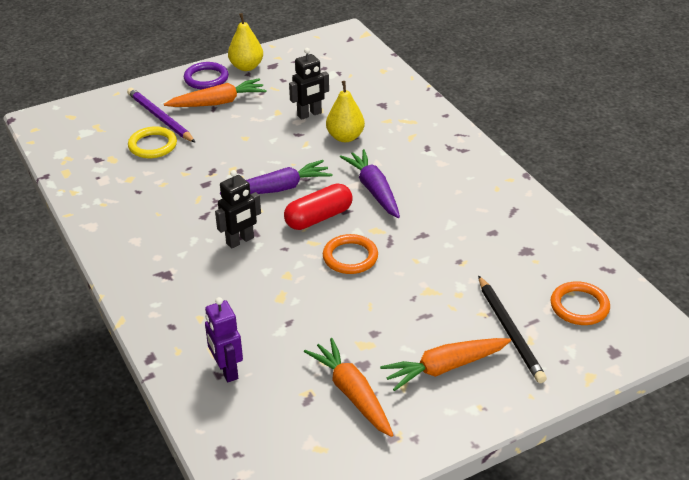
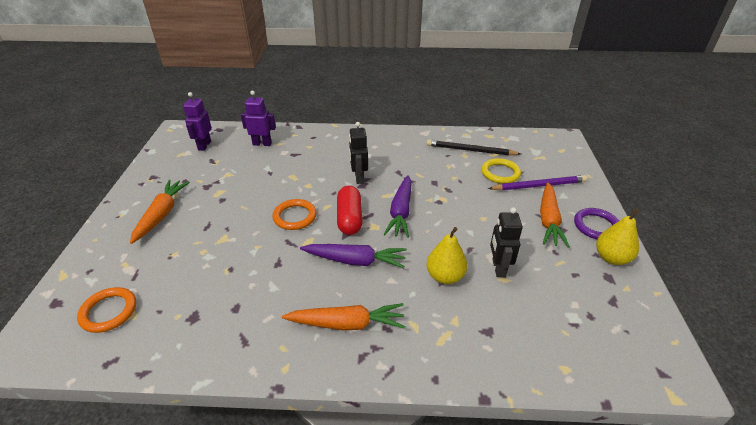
camera: 120 degrees right, 0 degrees up
orange carrot [304,338,393,437] -> orange carrot moved to [282,303,405,330]
black pencil [478,275,547,383] -> black pencil moved to [426,139,521,156]
none -> purple robot [183,92,212,151]

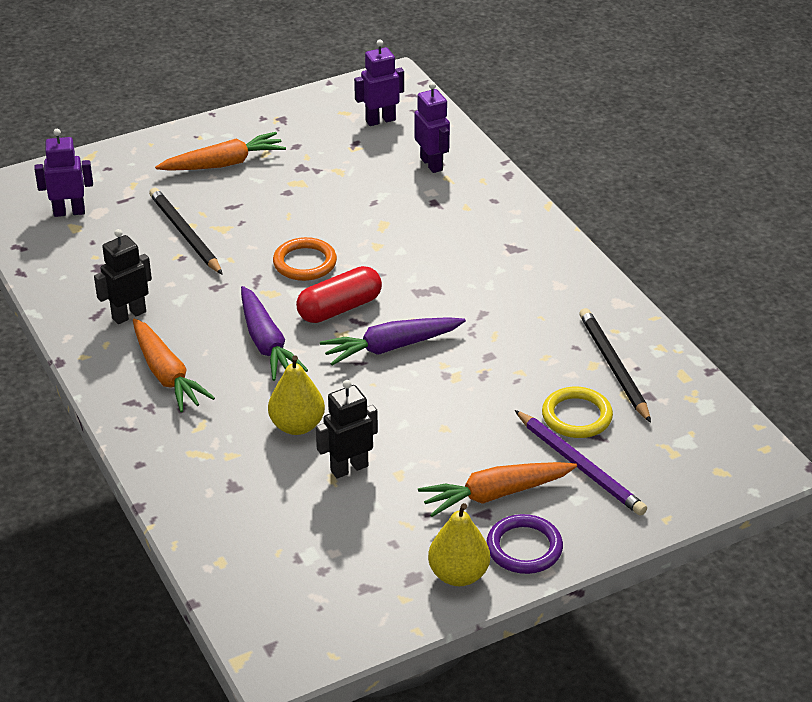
camera: 60 degrees right, 0 degrees up
orange ring [77,287,136,333] -> purple robot [34,129,93,217]
black robot [349,122,368,184] -> black robot moved to [94,229,152,324]
none -> black pencil [149,188,223,275]

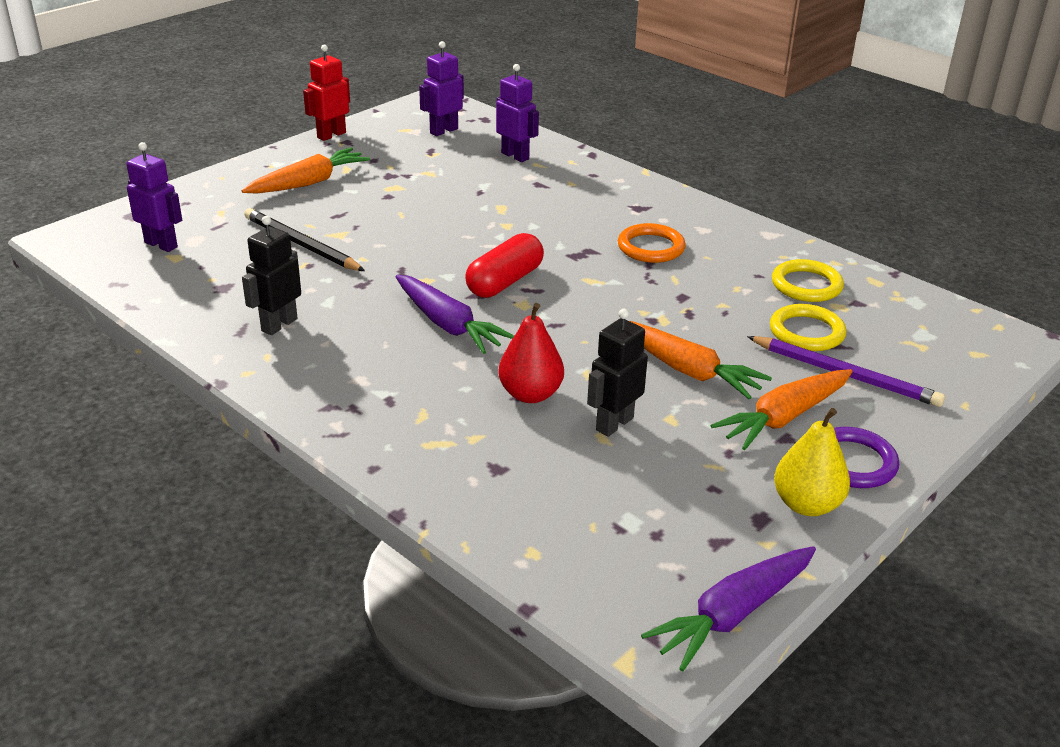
camera: 20 degrees left, 5 degrees down
purple robot [34,129,93,217] -> purple robot turned 60 degrees clockwise [126,142,182,252]
orange carrot [133,319,215,412] -> orange carrot moved to [630,321,772,399]
yellow pear [268,355,325,435] -> red pear [498,303,564,403]
orange ring [273,237,337,281] -> orange ring moved to [618,223,686,263]
purple carrot [320,317,466,365] -> purple carrot moved to [641,546,816,672]
black pencil [579,308,651,423] -> yellow ring [772,259,844,302]
none -> red robot [303,45,350,141]

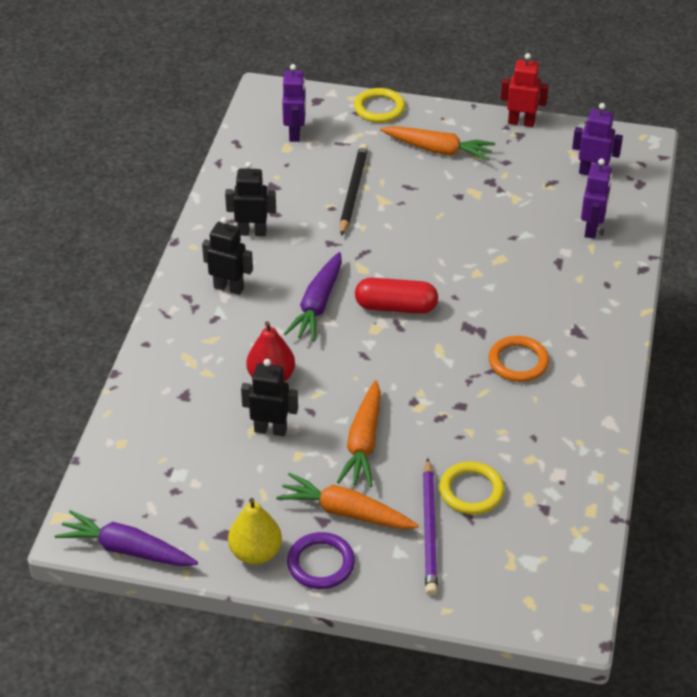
camera: 60 degrees right, 10 degrees up
yellow ring [772,259,844,302] -> yellow ring moved to [354,88,405,123]
none -> black robot [202,217,253,295]

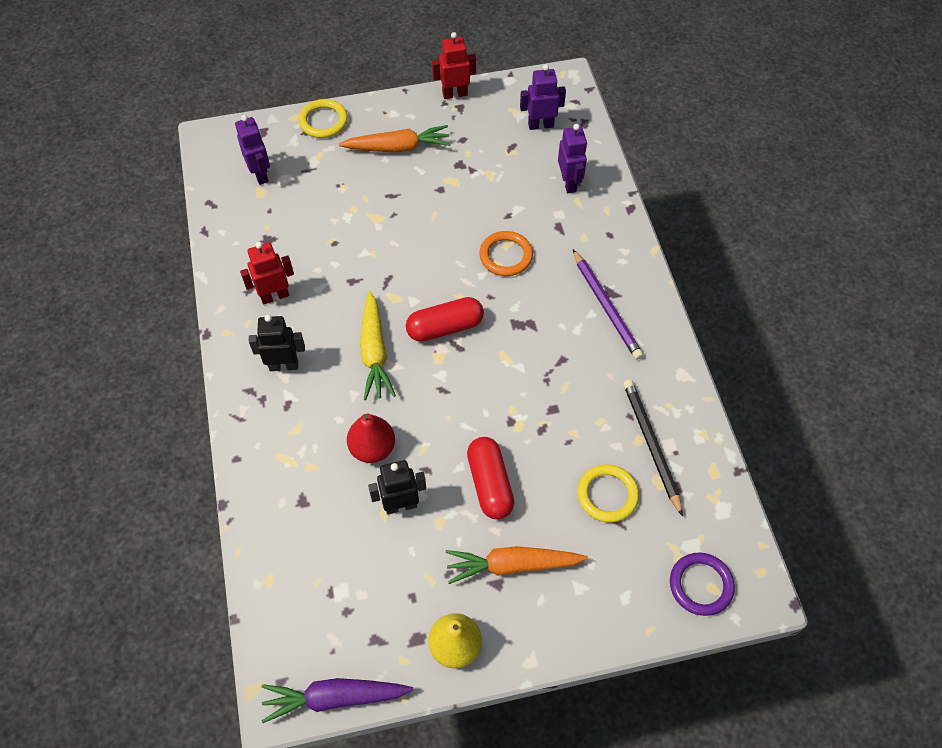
camera: 25 degrees left, 15 degrees up
black robot [225,162,276,236] -> red robot [240,242,294,305]
purple carrot [284,252,342,341] -> yellow carrot [360,291,396,400]
purple ring [287,532,355,589] -> purple ring moved to [670,553,735,616]
orange carrot [337,380,381,487] -> red capsule [467,437,514,519]
black pencil [340,144,368,236] -> black pencil moved to [623,379,683,516]
purple pencil [423,458,438,596] -> purple pencil moved to [573,250,643,360]
orange ring [489,336,549,382] -> orange ring moved to [479,231,533,276]

